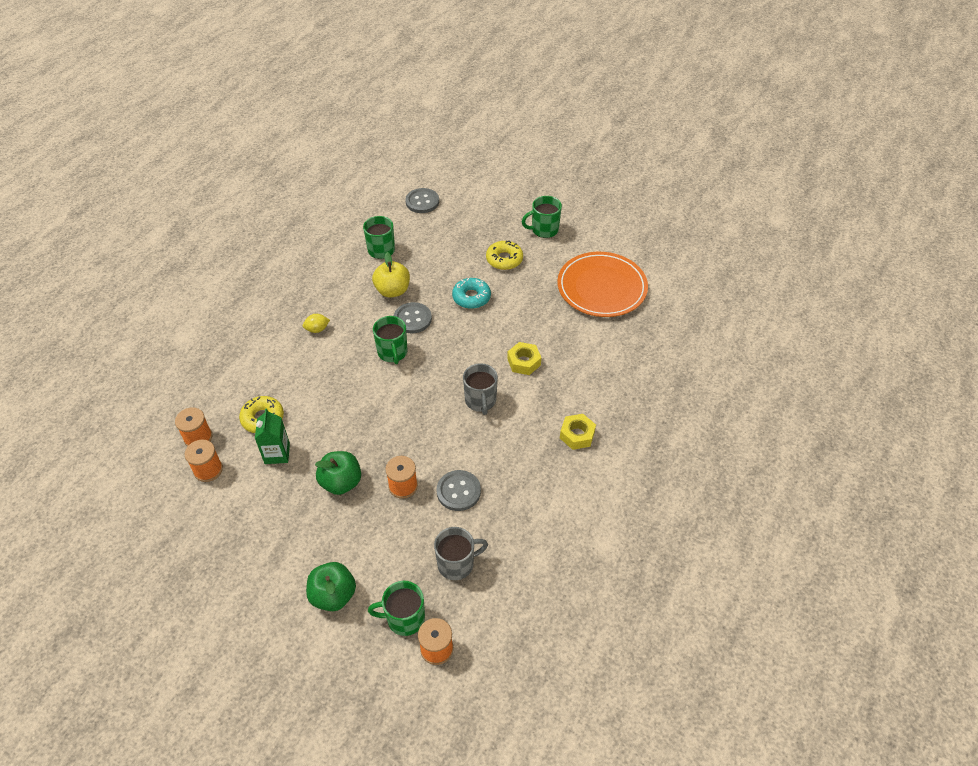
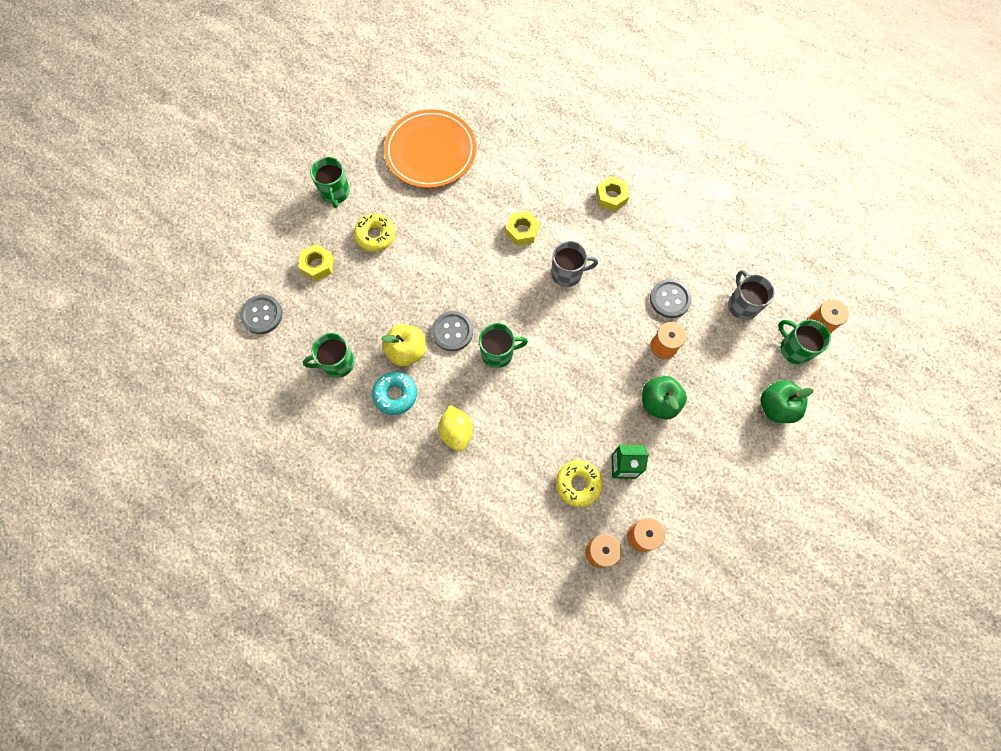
camera: 85 degrees left, 20 degrees up
yellow lemon [303,314,330,333] -> yellow lemon [439,405,473,452], size x1.54
green mug [368,581,425,636] -> green mug turned 135 degrees clockwise [778,320,831,364]
turquoise donut [452,278,491,309] -> turquoise donut moved to [372,372,417,415]
none -> yellow nut [298,244,333,281]

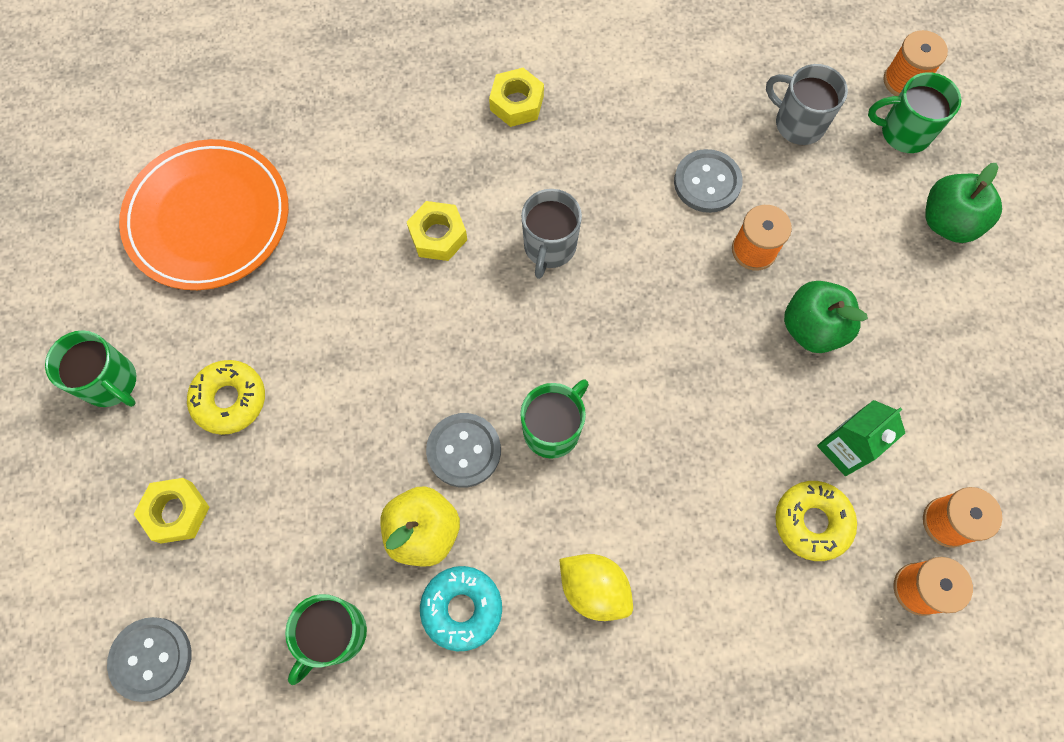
camera: 40 degrees left, 0 degrees up
grey mug [551,241,598,287] -> grey mug turned 150 degrees clockwise [521,189,582,279]

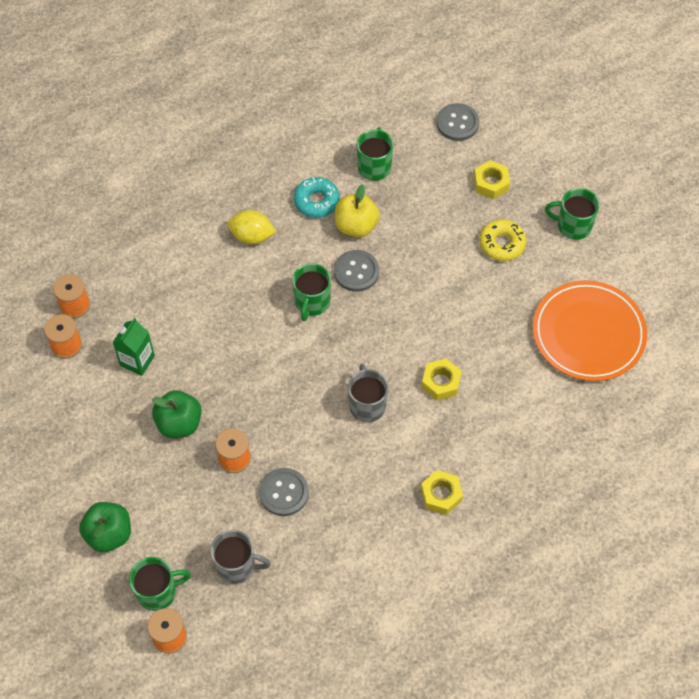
camera: 155 degrees right, 10 degrees down
yellow donut [775,481,857,561] -> none

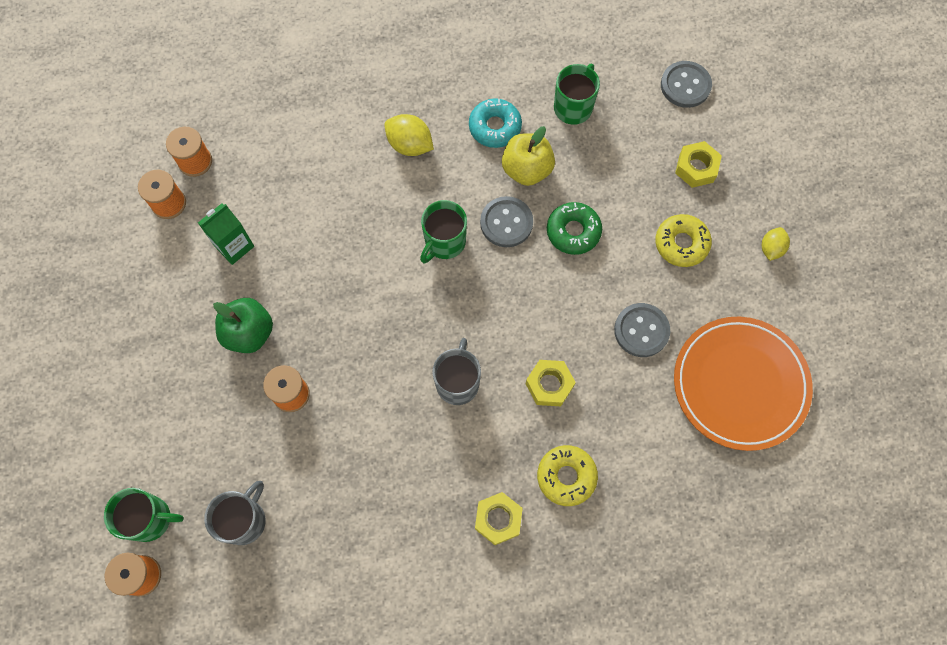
camera: 20 degrees right, 10 degrees up
green apple [79,502,131,552] -> none
grey mug [210,530,271,584] -> grey mug turned 90 degrees counterclockwise [204,481,266,545]
grey button [259,468,309,516] -> grey button moved to [614,303,670,357]
green mug [545,188,600,240] -> yellow lemon [762,227,790,261]
none -> yellow donut [537,445,598,506]
none -> green donut [547,202,602,255]

